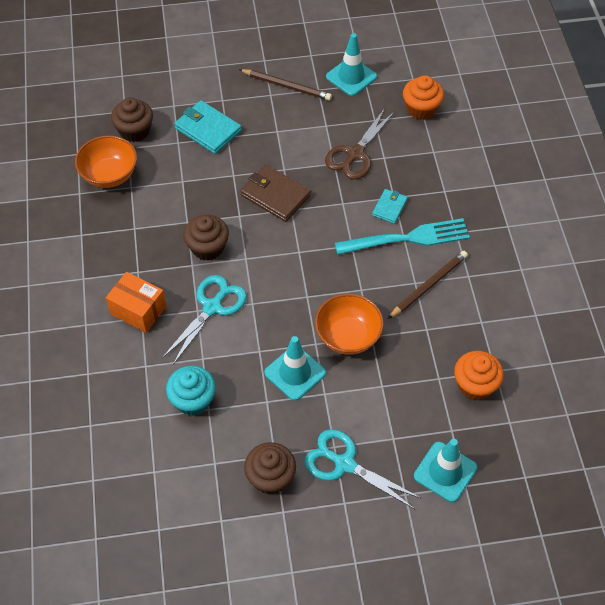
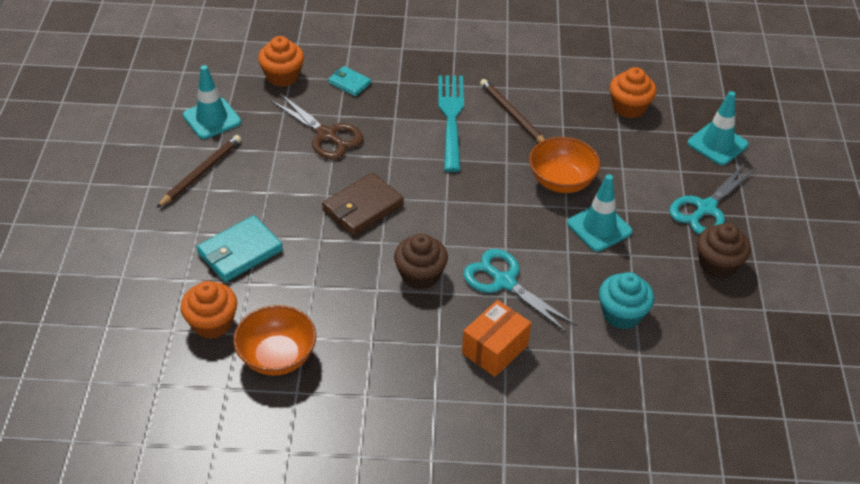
camera: 80 degrees left, 10 degrees down
brown cupcake [111,98,153,142] -> orange cupcake [181,281,237,339]
turquoise wallet [372,189,408,224] -> turquoise wallet moved to [328,66,371,96]

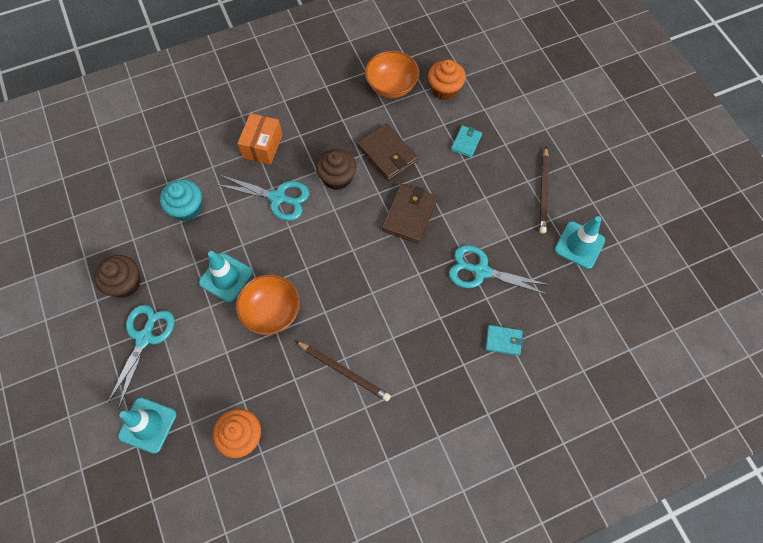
camera: 155 degrees right, 20 degrees up
turquoise wallet [197,215,283,282] -> turquoise wallet [451,125,482,158], size x0.59
orange cupcake [258,36,304,87] -> none
brown scissors [271,93,363,159] -> turquoise scissors [449,245,550,295]
turquoise fork [438,75,464,172] -> none
none -> brown wallet [357,123,418,181]

